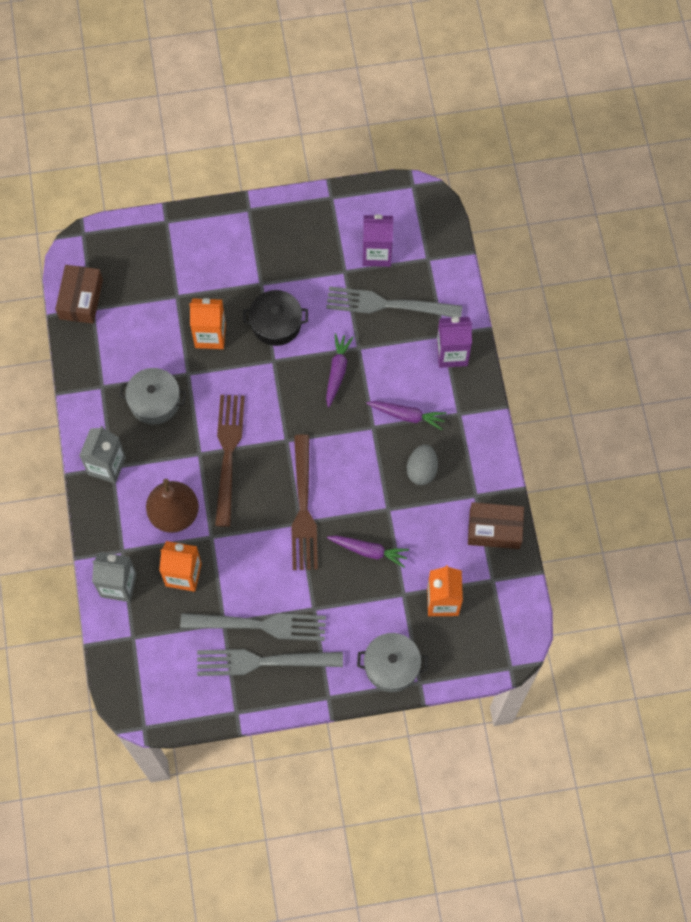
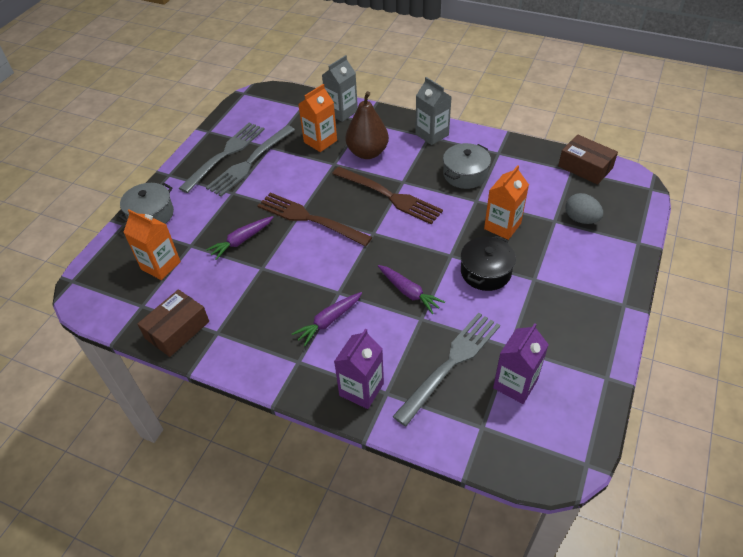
camera: 125 degrees right, 20 degrees down
grey egg [407,444,438,485] -> grey egg moved to [565,193,603,224]

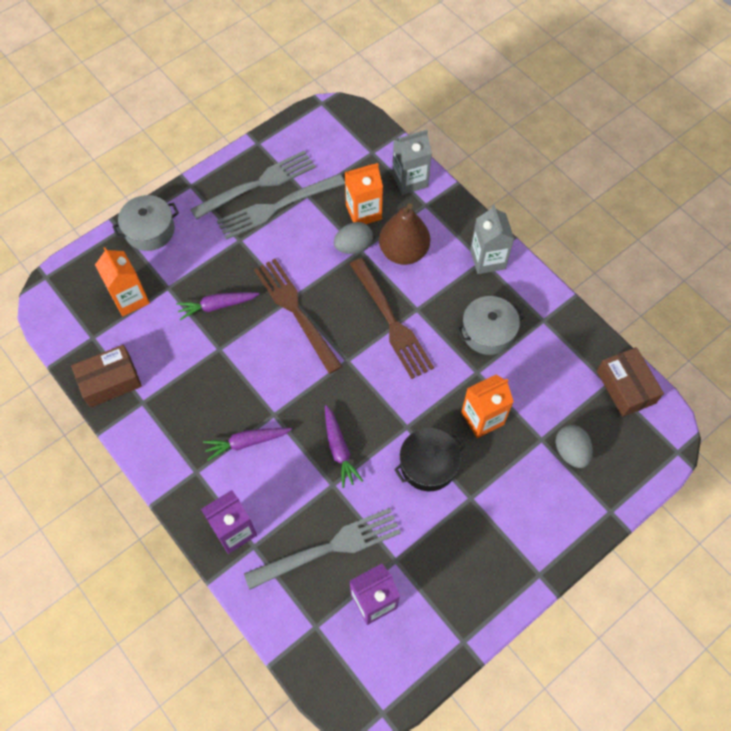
camera: 25 degrees right, 15 degrees up
none -> grey egg [334,222,373,254]

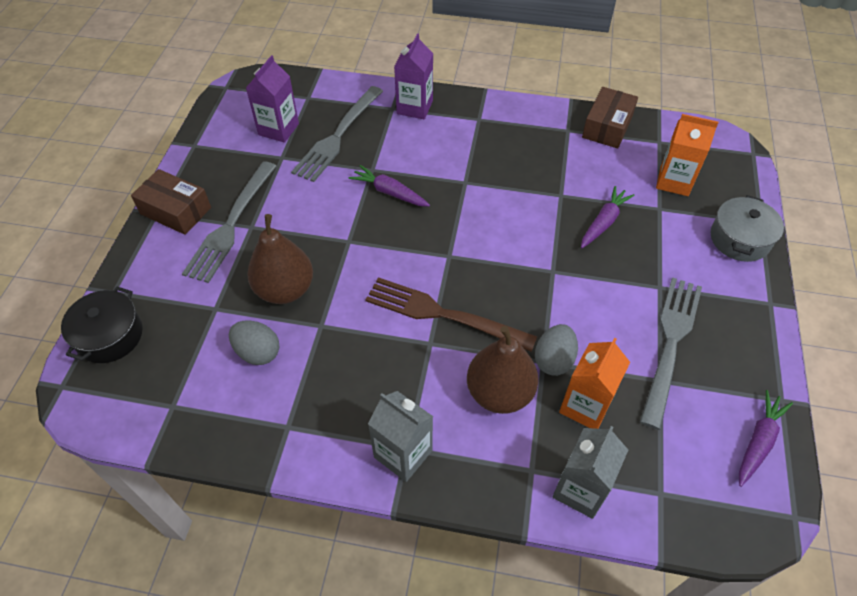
camera: 140 degrees right, 10 degrees down
grey fork [190,151,316,220] -> grey fork moved to [182,161,276,283]
purple carrot [203,428,292,461] -> purple carrot moved to [739,390,793,487]
brown fork [254,259,342,374] -> none
black pot [394,428,465,491] -> black pot moved to [61,287,143,363]
grey pot [456,296,525,355] -> none
orange carton [461,374,514,438] -> brown pear [247,214,313,304]
grey egg [556,425,593,468] -> grey egg moved to [229,321,280,365]
brown box [597,347,664,417] -> brown box moved to [131,169,211,235]

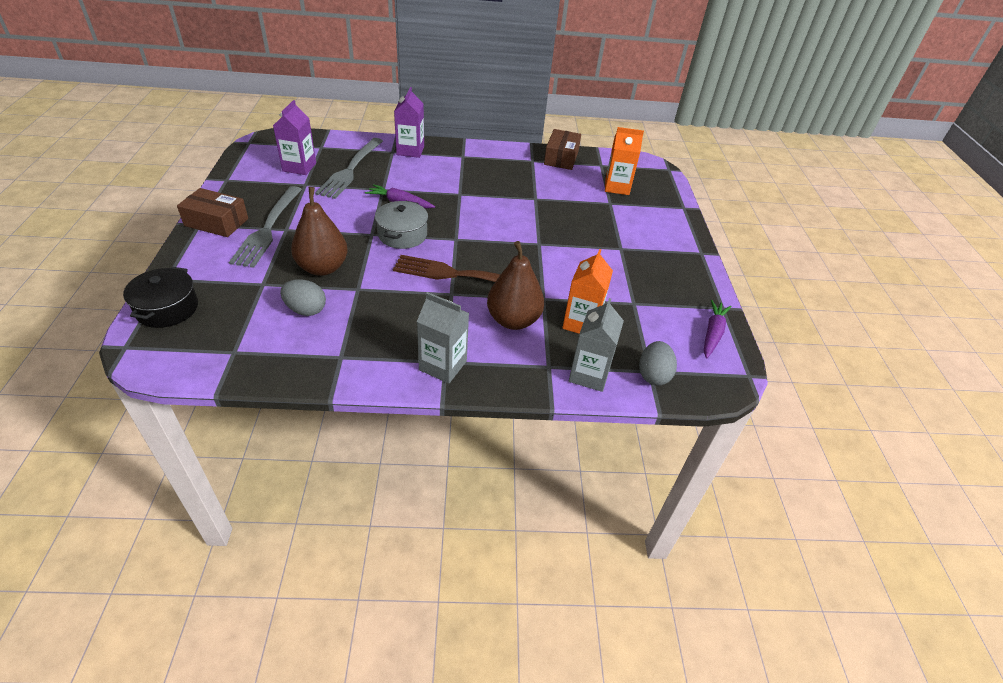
camera: 15 degrees left, 10 degrees down
grey egg [535,324,578,376] -> grey egg moved to [639,341,677,386]
purple carrot [581,186,635,248] -> none
grey fork [640,277,702,430] -> none
grey pot [710,195,784,262] -> grey pot moved to [375,201,428,249]

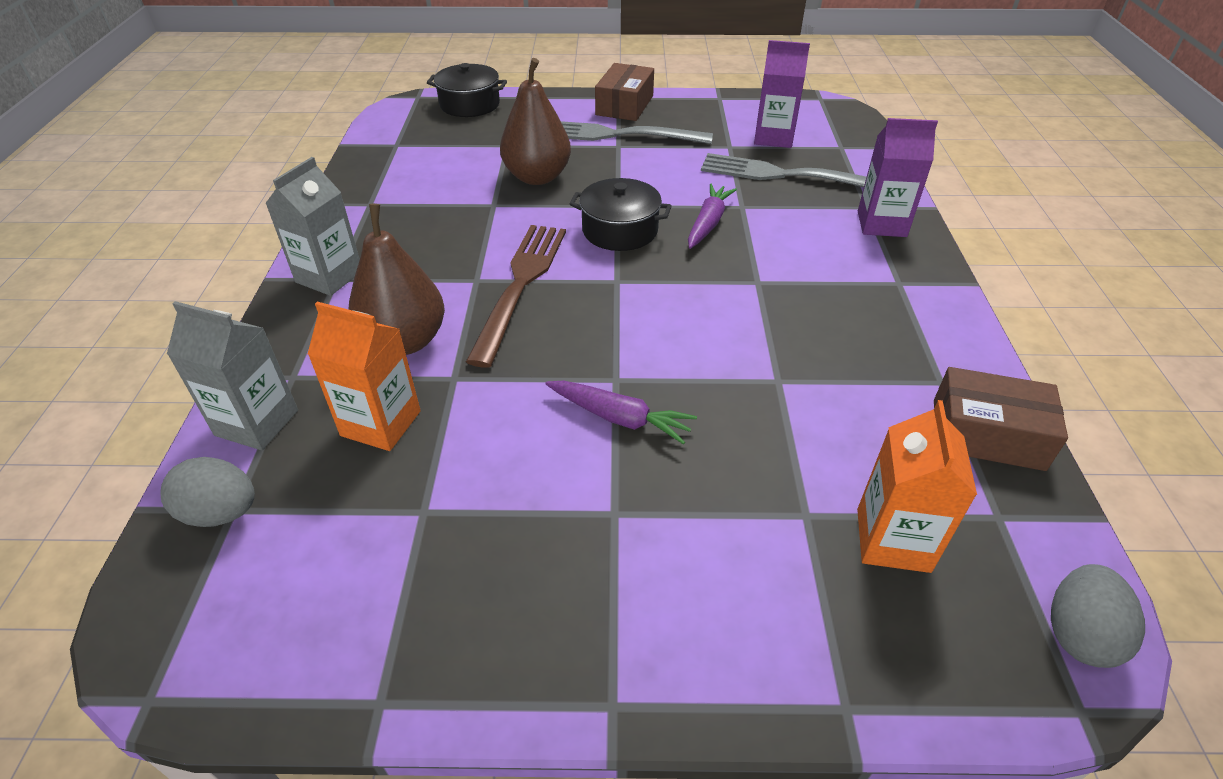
camera: 95 degrees right, 0 degrees up
grey egg [280,279,326,316] -> grey egg moved to [1051,564,1145,668]
grey pot [375,201,428,249] -> black pot [569,178,672,251]
purple carrot [704,300,731,358] -> purple carrot moved to [545,380,697,445]

